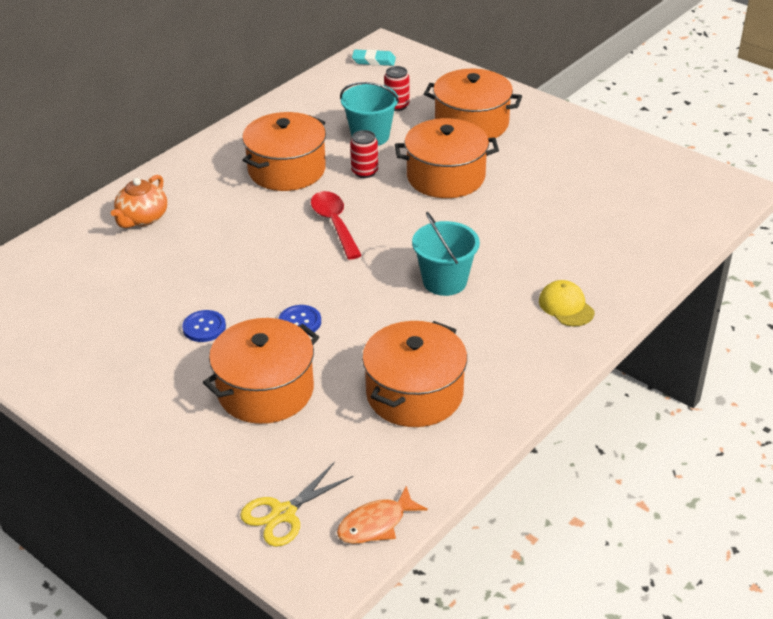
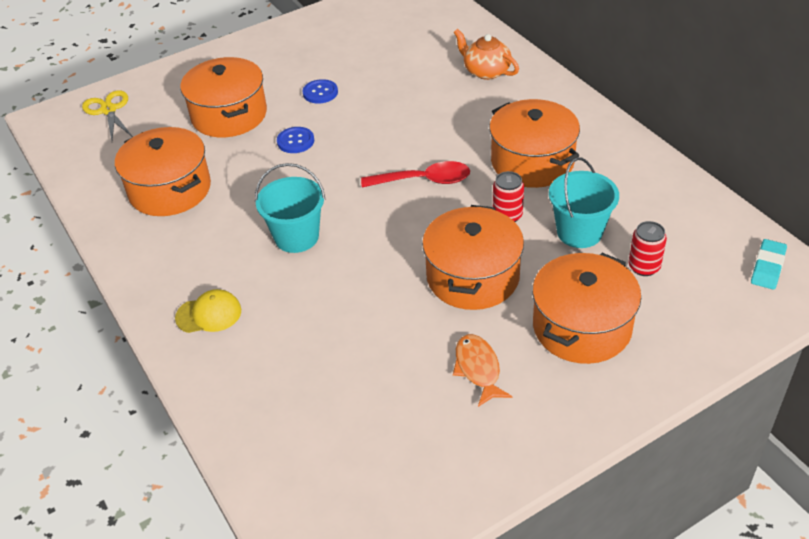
camera: 110 degrees right, 5 degrees up
orange fish [337,486,428,544] -> orange fish moved to [453,334,513,407]

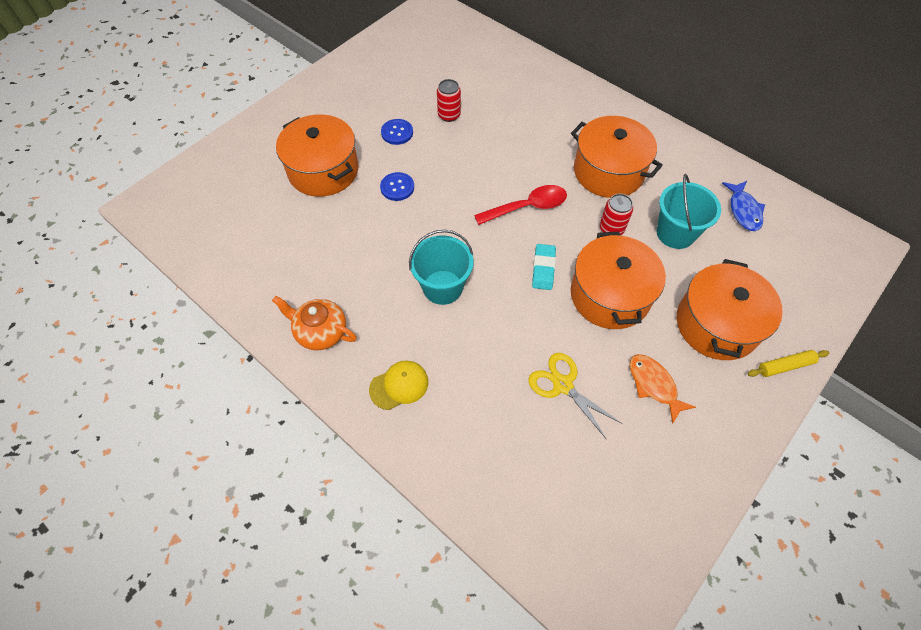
camera: 20 degrees left, 15 degrees up
yellow scissors [82,90,133,141] -> yellow scissors moved to [528,353,622,438]
orange pot [115,127,211,216] -> none
orange teapot [454,29,519,80] -> orange teapot moved to [272,296,357,350]
red can [628,221,667,276] -> red can moved to [437,79,461,122]
turquoise eraser [751,239,787,289] -> turquoise eraser moved to [532,244,556,290]
none -> blue fish [722,181,765,231]
none -> yellow rolling pin [747,350,830,377]

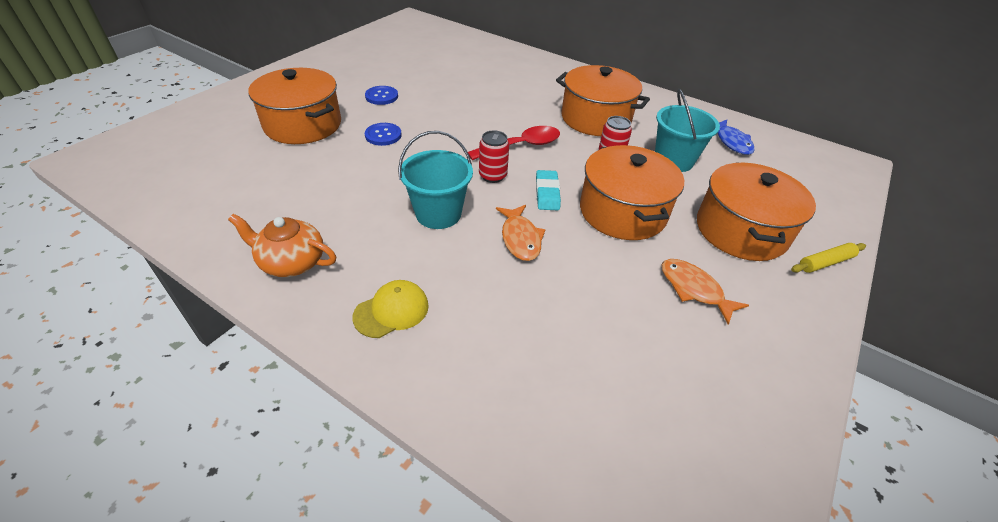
camera: 10 degrees left, 15 degrees down
red can [437,79,461,122] -> red can moved to [479,130,509,183]
yellow scissors [528,353,622,438] -> none
none -> orange fish [496,205,546,261]

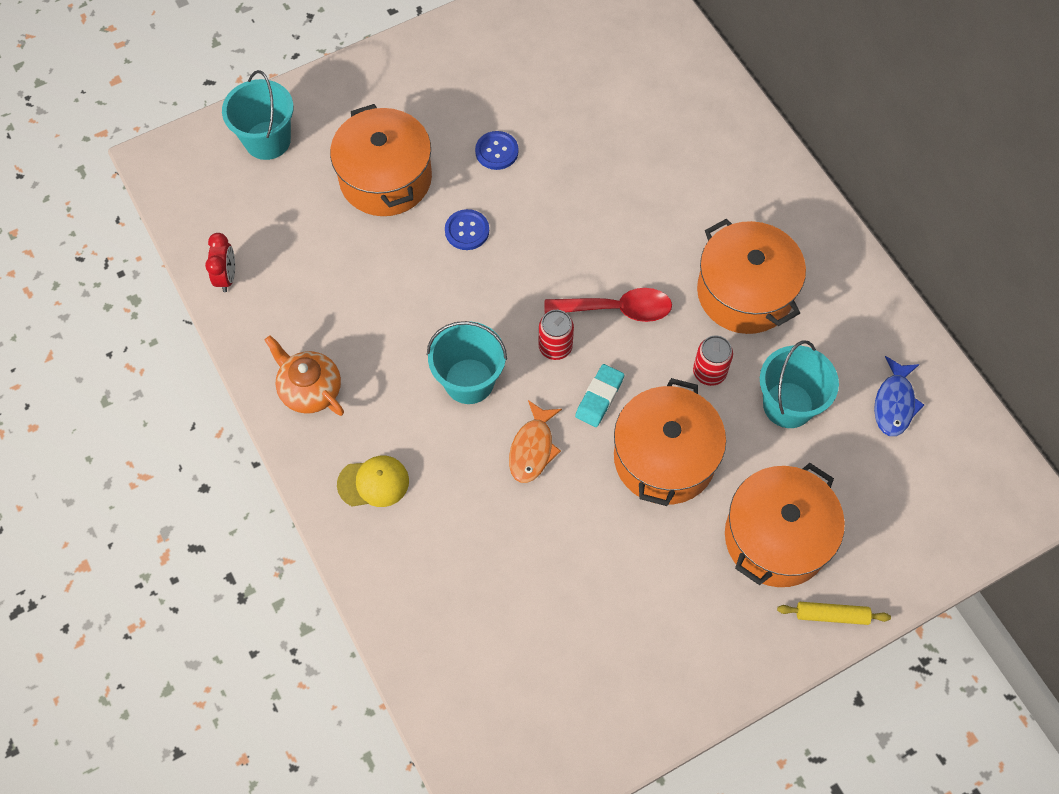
camera: 30 degrees right, 20 degrees up
orange fish [661,259,749,325] -> none
none -> red clock [205,233,235,292]
none -> turquoise bucket [222,70,294,160]

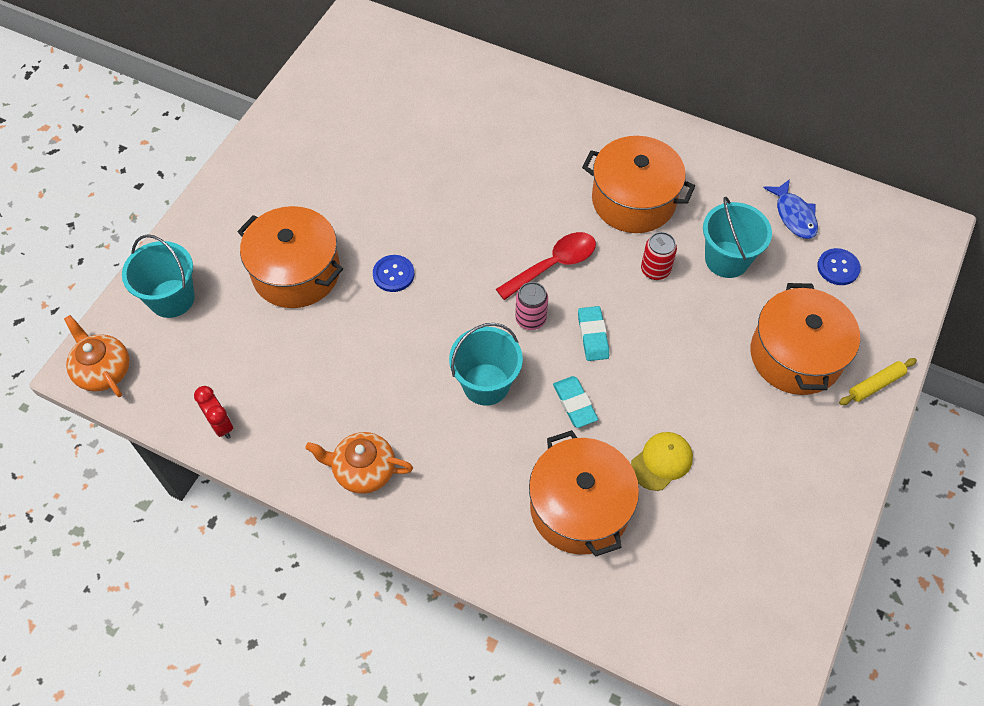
camera: 35 degrees left, 5 degrees down
yellow cap [337,456,409,507] -> yellow cap moved to [631,432,693,491]
blue button [475,131,519,170] -> blue button moved to [817,248,861,285]
orange fish [509,400,562,483] -> turquoise eraser [553,376,598,428]
red can [539,310,574,360] -> pink can [515,282,548,330]
orange pot [614,378,726,506] -> orange pot moved to [529,430,639,557]
none -> orange teapot [64,315,129,397]

